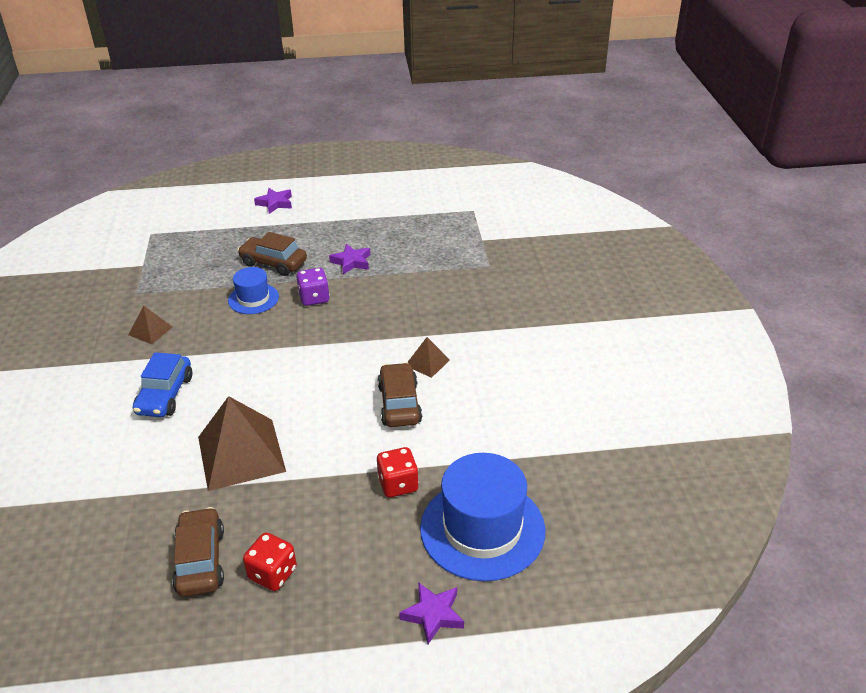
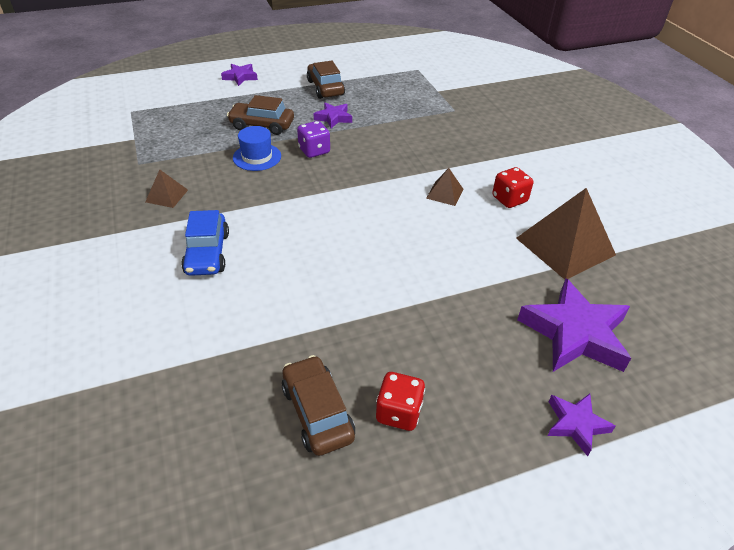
camera: 15 degrees left, 5 degrees up
brown pyramid [198,396,286,491] -> brown pyramid moved to [516,188,616,280]
brown car [377,362,422,427] -> brown car moved to [307,61,345,99]
red dice [377,447,419,497] -> red dice moved to [492,167,533,208]
blue hat [420,453,545,581] -> purple star [517,278,631,372]

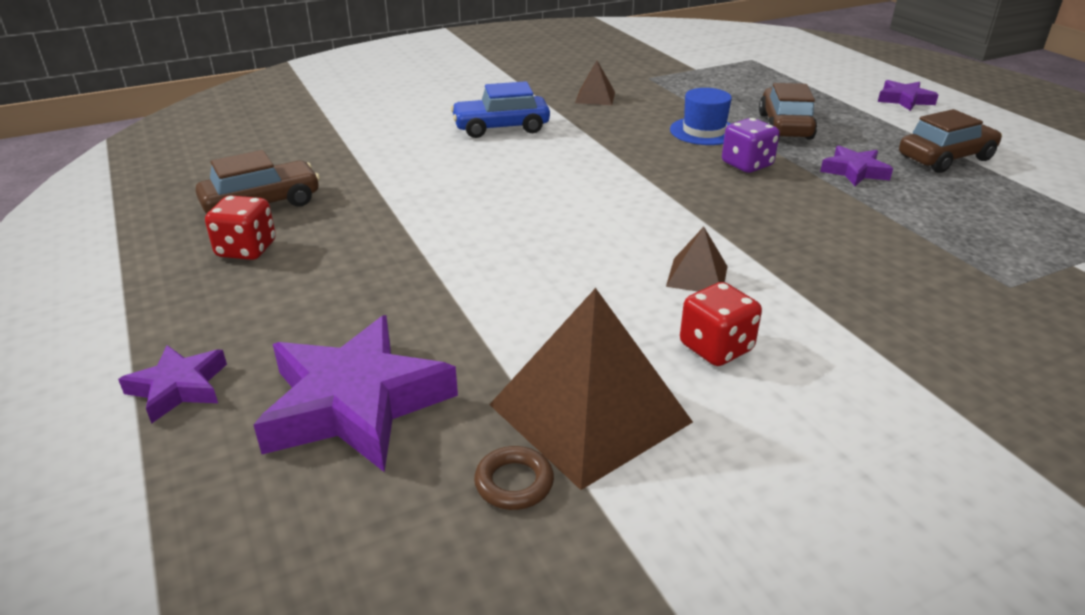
camera: 85 degrees right, 10 degrees down
none -> brown ring [474,446,554,510]

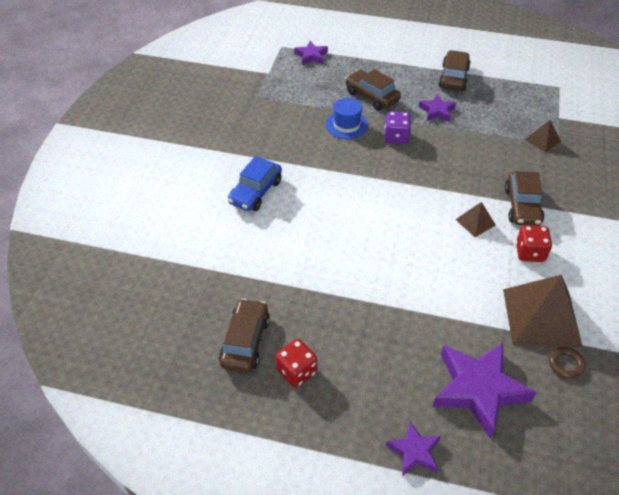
camera: 50 degrees left, 15 degrees up
brown pyramid [575,61,615,105] -> brown pyramid moved to [525,120,561,153]
purple star [878,80,939,111] -> purple star moved to [294,41,328,65]
none -> brown car [505,171,544,226]

